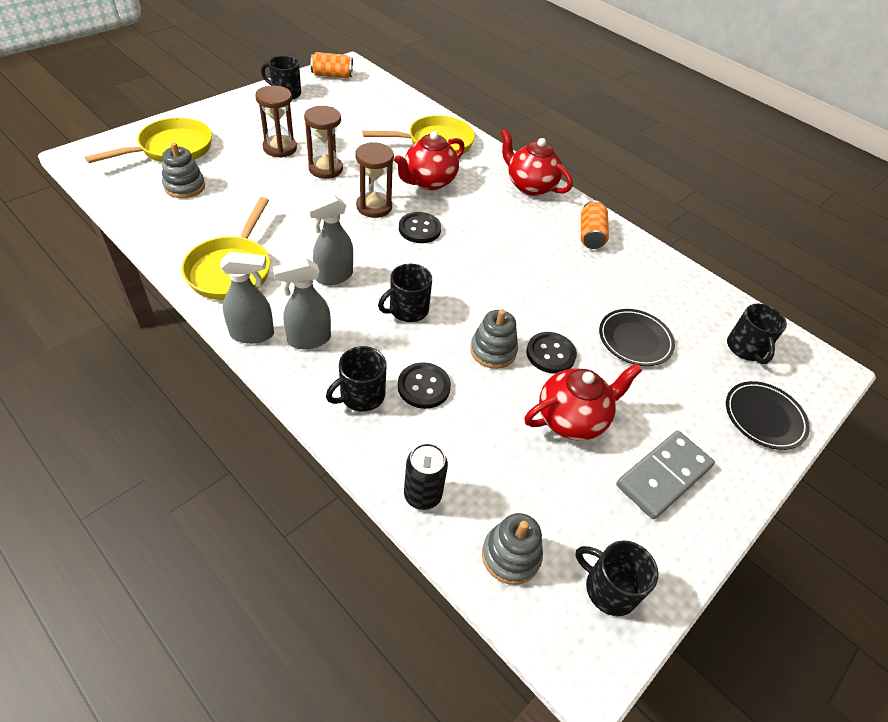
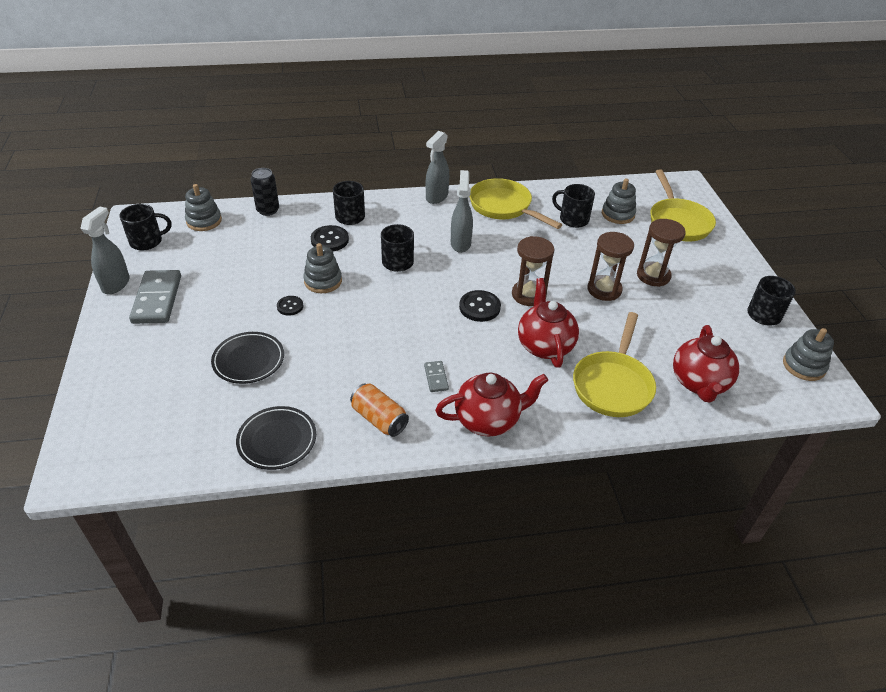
camera: 130 degrees right, 5 degrees down
grey spray bottle [273,259,331,349] -> grey spray bottle moved to [80,206,130,294]
orange can [311,52,353,78] -> grey stacking toy [783,328,834,381]
red teapot [524,363,642,440] -> red teapot moved to [673,325,739,403]
black button [526,332,577,374] -> black button [277,296,303,316], size x0.63
black plate [726,381,810,450] -> black plate moved to [236,406,316,470]
black mug [727,304,787,364] -> black mug moved to [552,184,595,228]
none -> grey domino [424,361,449,392]

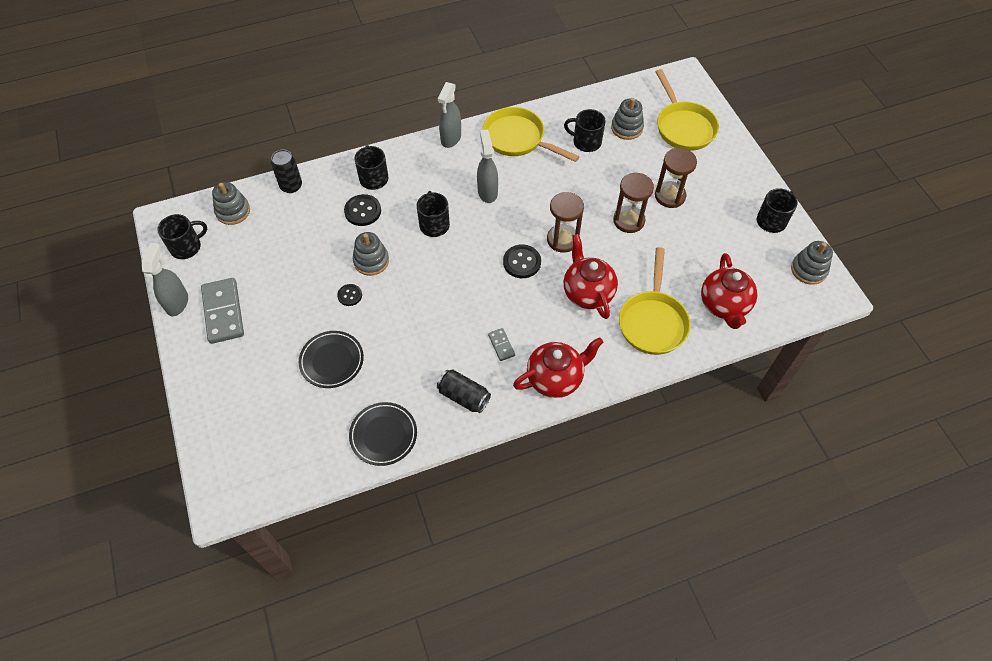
camera: 10 degrees left, 15 degrees up
orange can [350,384,409,437] -> black can [437,369,491,413]

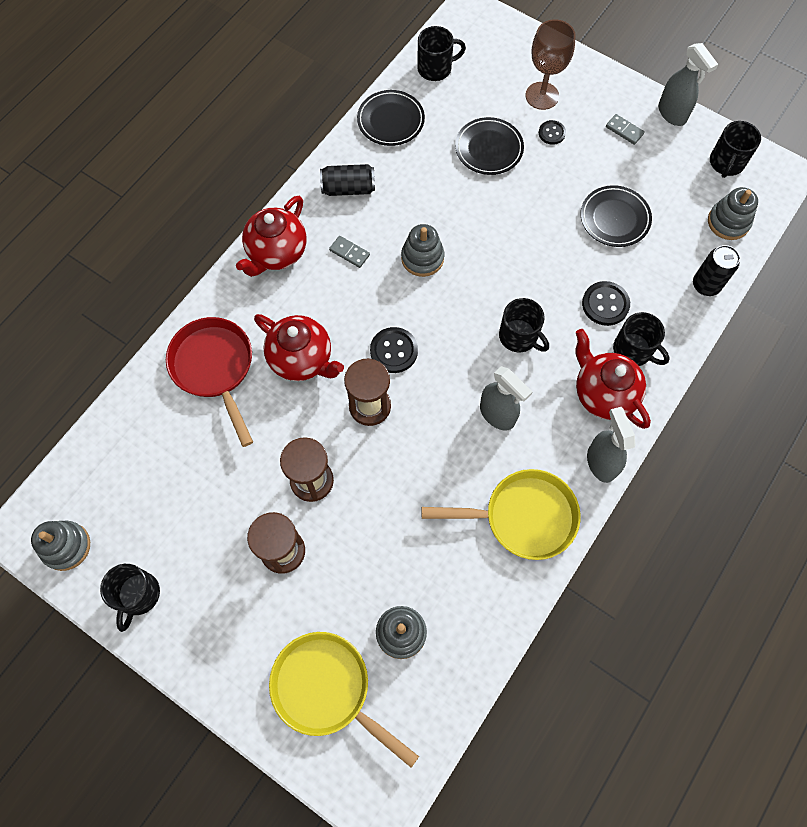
camera: 145 degrees right, 10 degrees up
grey domino [201,278,244,344] -> grey domino [606,114,645,145], size x0.47
black button [337,284,362,306] -> black button moved to [539,120,566,145]
grey stacking toy [353,232,389,276] -> grey stacking toy moved to [401,224,444,277]
black mug [564,109,606,152] -> black mug moved to [417,26,466,81]
yellow pan [619,247,691,355] -> red pan [166,317,253,447]
red teapot [701,253,757,329] -> red teapot moved to [575,329,651,429]
none -> brown goblet [525,19,576,110]
none -> black plate [581,185,652,247]

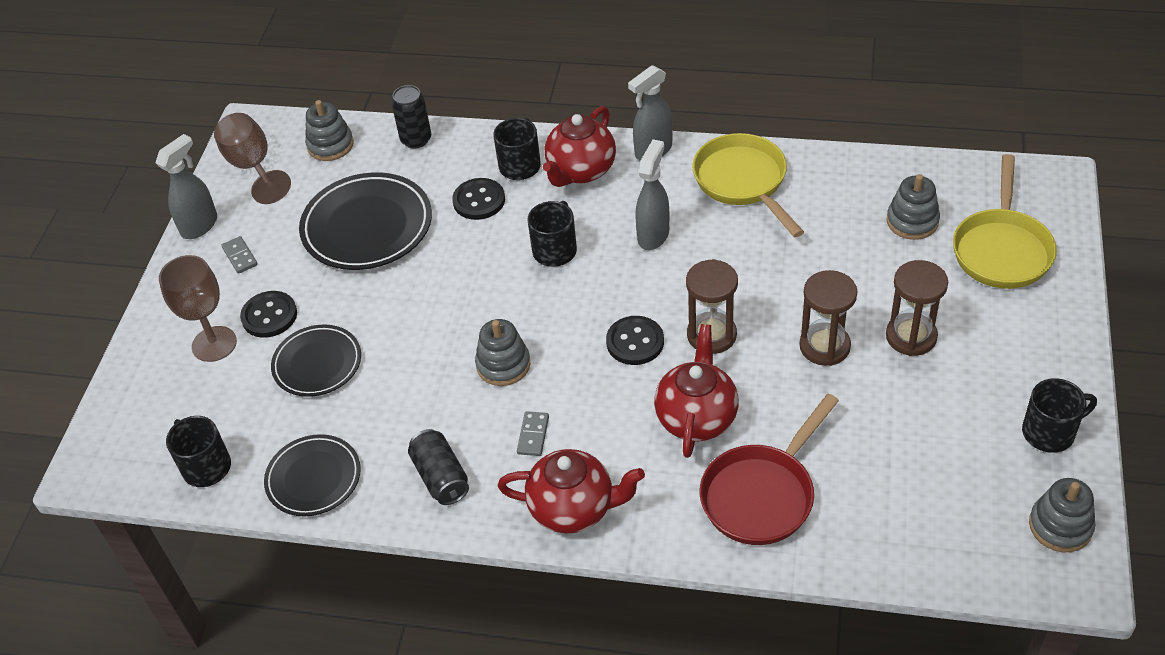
camera: 110 degrees left, 20 degrees down
black button [539,120,566,145] -> black button [240,291,297,338], size x1.60
black plate [581,185,652,247] -> black plate [299,172,432,270], size x1.59
grey domino [606,114,645,145] -> grey domino turned 45 degrees counterclockwise [221,236,258,274]
black mug [710,121,761,178] -> brown goblet [214,113,291,204]

